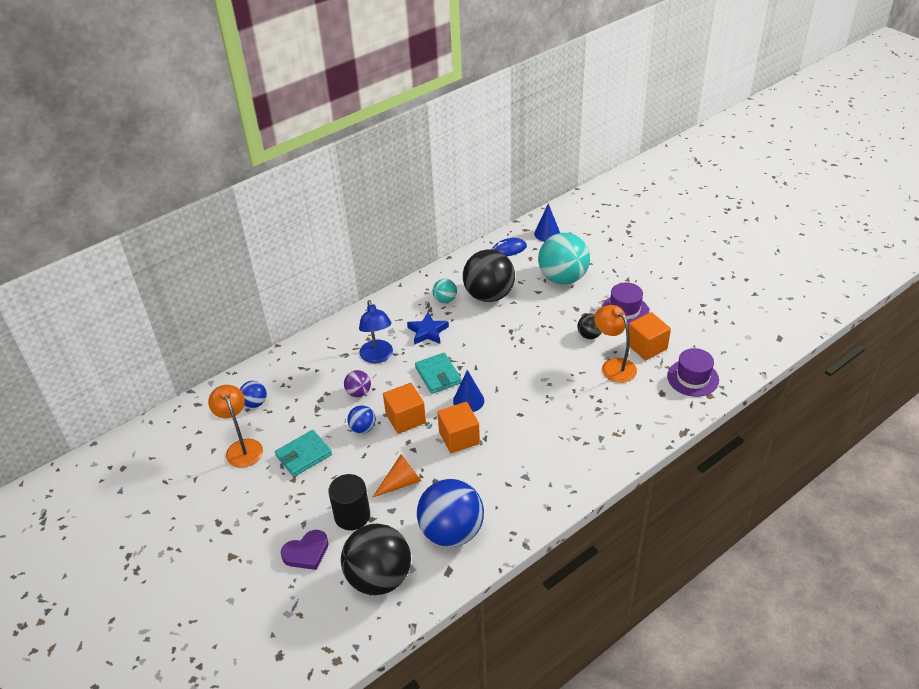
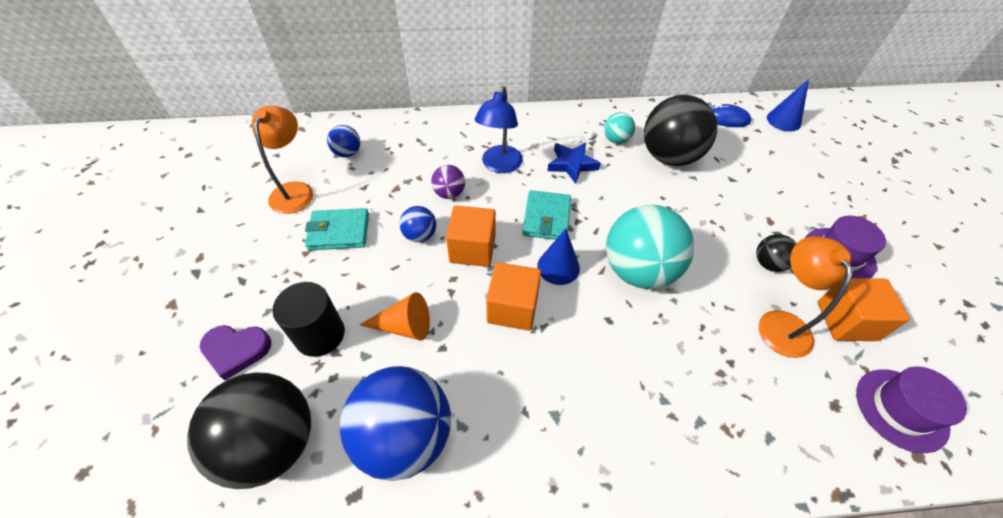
camera: 30 degrees right, 10 degrees up
turquoise ball [538,233,590,285] -> turquoise ball moved to [606,205,694,289]

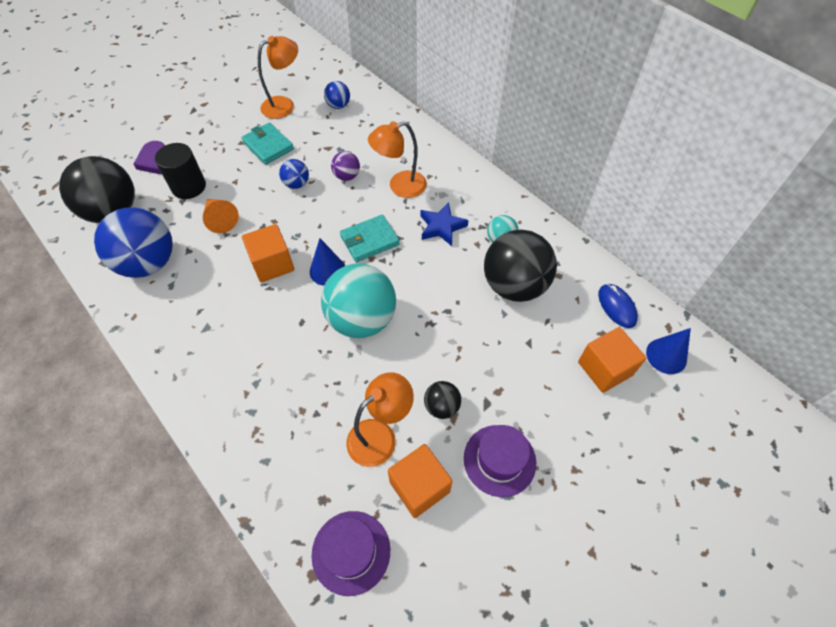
camera: 55 degrees right, 5 degrees up
orange cube [446,205,496,267] -> orange cube moved to [578,327,646,393]
blue lamp [475,86,523,173] -> orange lamp [368,121,427,198]

